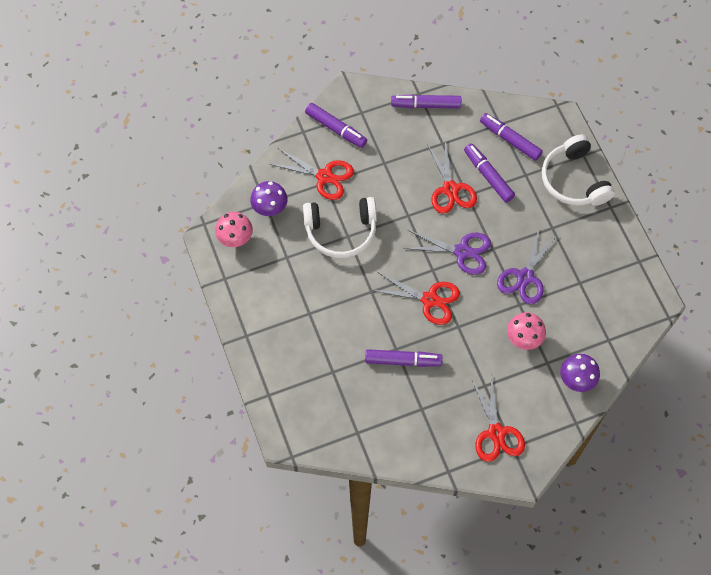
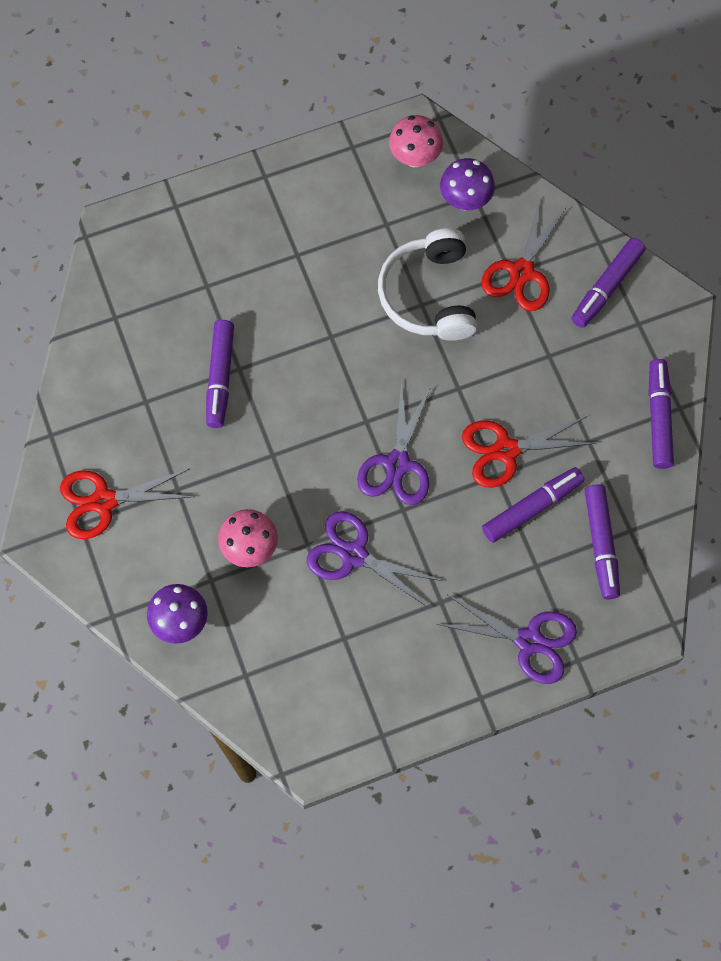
camera: 90 degrees right, 5 degrees up
red scissors [371,273,460,325] -> none
purple marker [480,113,543,161] -> purple marker turned 135 degrees clockwise [585,484,620,599]
white headphones [542,134,615,206] -> purple scissors [436,595,577,684]

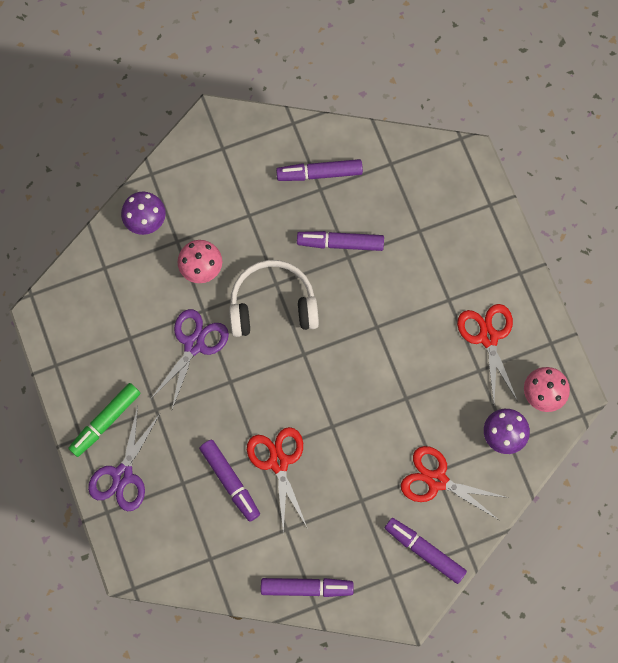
camera: 90 degrees right, 5 degrees up
red scissors [60,468,195,539] -> red scissors moved to [457,304,517,402]
purple scissors [357,381,431,505] -> none
white headphones [378,228,477,341] -> white headphones moved to [229,260,319,337]
purple marker [585,484,620,599] -> purple marker moved to [276,159,363,181]
none -> green marker [68,383,140,457]

